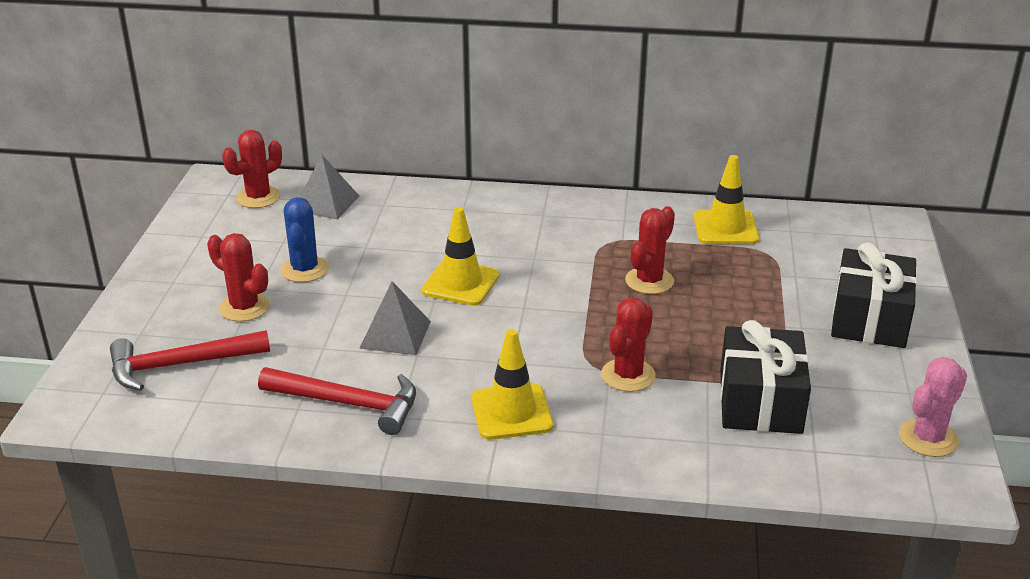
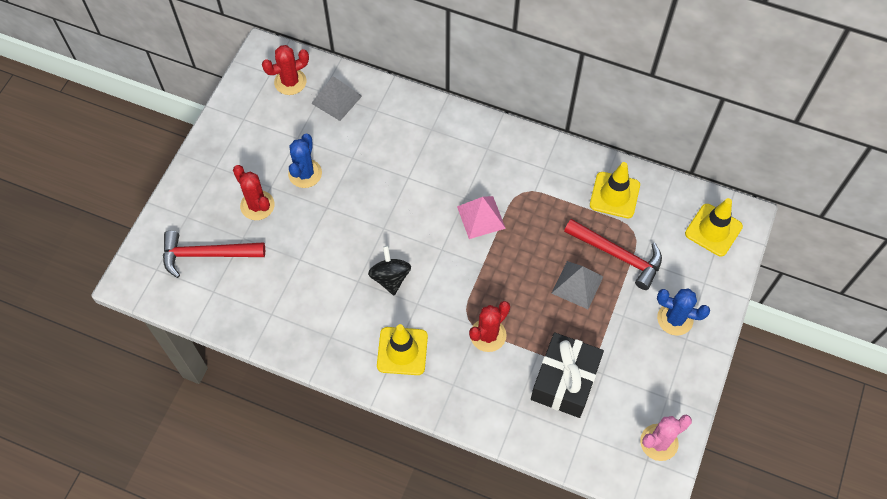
camera: 15 degrees right, 30 degrees up
red hammer [258,367,416,435] -> red hammer moved to [564,219,662,290]
grey pyramid [359,281,431,355] -> grey pyramid moved to [551,261,603,309]
yellow traffic cone [422,207,499,306] -> yellow traffic cone moved to [685,198,743,256]
red cactus [625,206,675,294] -> none
black gift [831,242,917,348] -> blue cactus [657,289,710,336]
none -> black spinning top [368,246,411,295]
none -> pink pyramid [457,196,506,239]

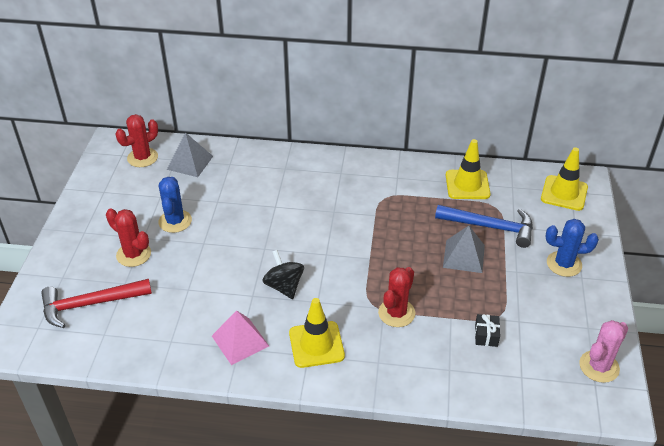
camera: 15 degrees left, 20 degrees down
pink pyramid [457,196,506,239] -> pink pyramid moved to [212,310,269,365]
black gift [531,332,604,418] -> black gift [475,314,500,347], size x0.42
red hammer [564,219,662,290] -> blue hammer [435,205,533,248]

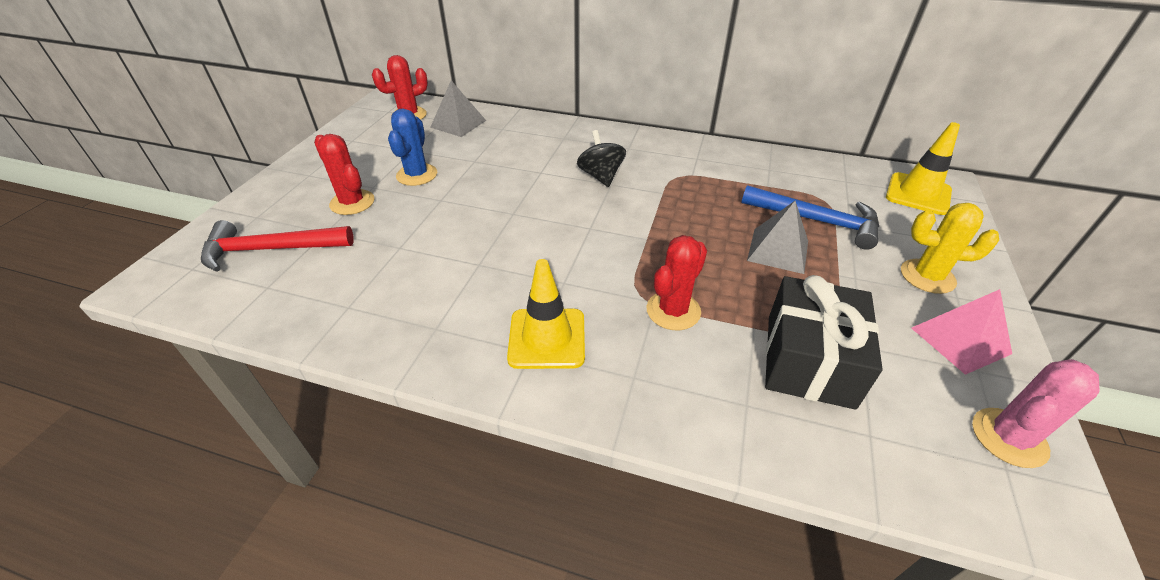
camera: 10 degrees right, 0 degrees up
pink pyramid [212,310,269,365] -> pink pyramid moved to [911,289,1012,375]
black spinning top [262,250,304,299] -> black spinning top moved to [577,130,626,187]
yellow traffic cone [446,139,491,199] -> none
black gift [475,314,500,347] -> black gift [765,275,883,410], size x2.40
blue cactus [545,219,599,277] -> yellow cactus [901,203,999,294]

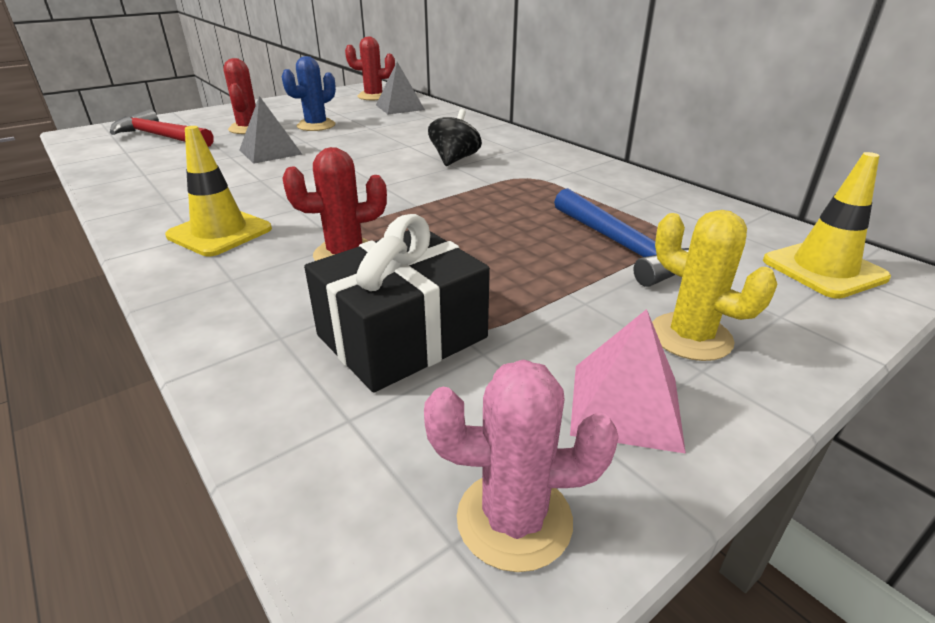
camera: 35 degrees right, 10 degrees down
grey pyramid [747,201,808,274] -> grey pyramid moved to [239,96,302,164]

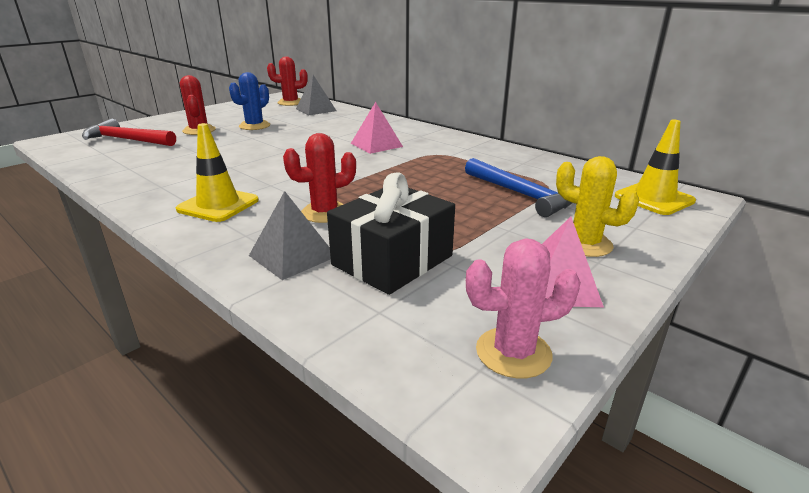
camera: 10 degrees left, 5 degrees down
grey pyramid [239,96,302,164] -> grey pyramid moved to [249,191,331,280]
black spinning top [428,109,482,166] -> pink pyramid [351,102,403,154]

